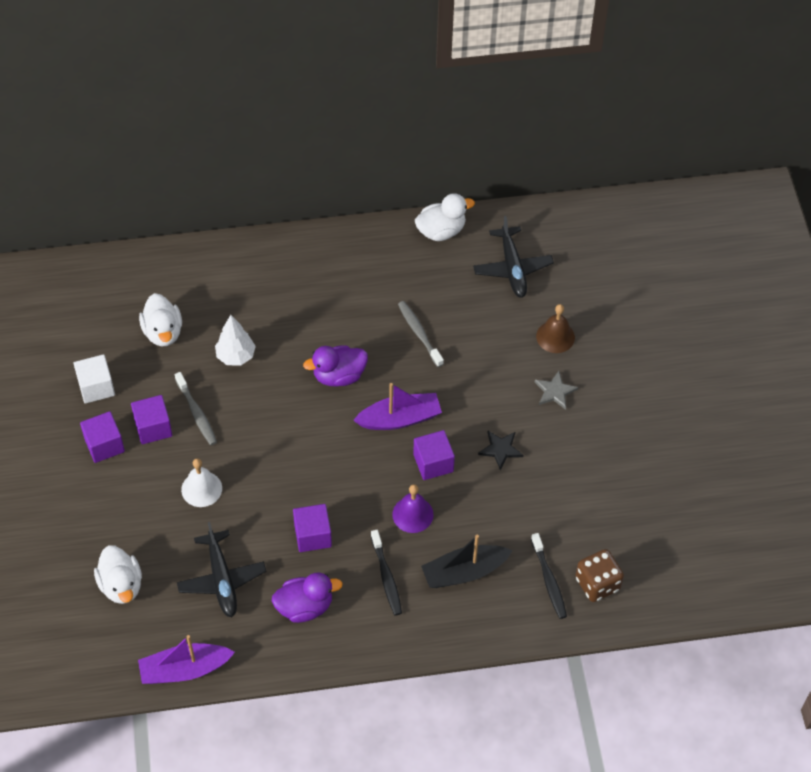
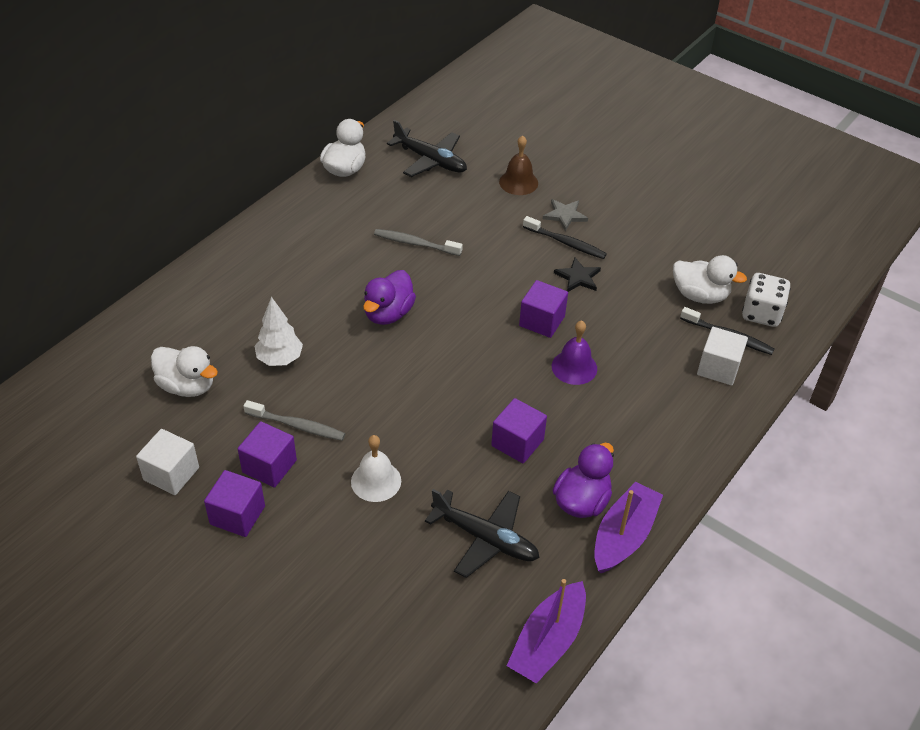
camera: 45 degrees left, 10 degrees down
white duck [94,545,142,604] -> white duck moved to [673,255,747,304]
purple boat [353,383,442,430] -> purple boat moved to [594,482,663,573]
black toothbrush [371,530,402,616] -> black toothbrush moved to [523,216,607,259]
black boat [421,535,513,588] -> none
brown dice [575,549,624,602] -> white dice [742,273,791,327]
none -> white cube [697,327,748,385]

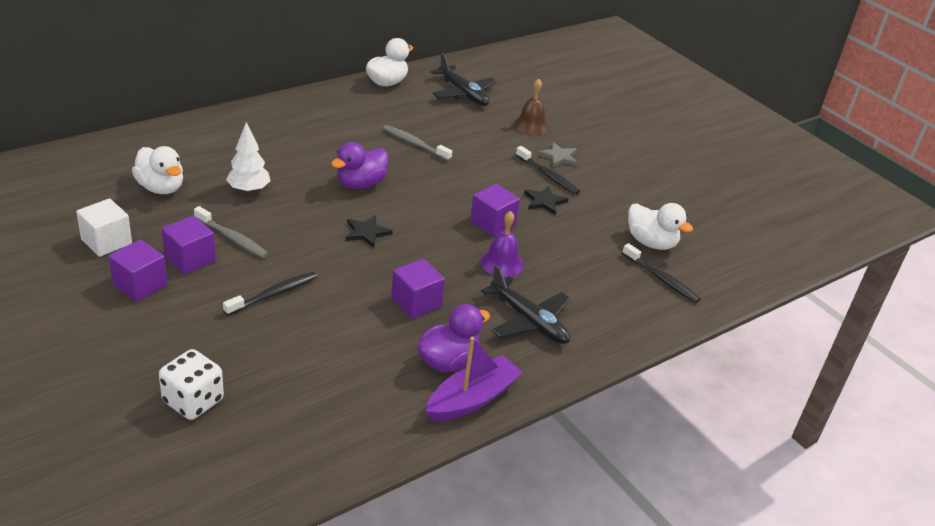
camera: 15 degrees right, 10 degrees down
white bell [351,435,401,502] -> black toothbrush [223,272,317,316]
black plane [425,489,540,578] -> black plane moved to [481,265,570,344]
purple boat [507,579,586,684] -> none
white cube [697,327,748,385] -> none
white dice [742,273,791,327] -> white dice moved to [159,349,224,420]
none -> black star [345,215,393,248]

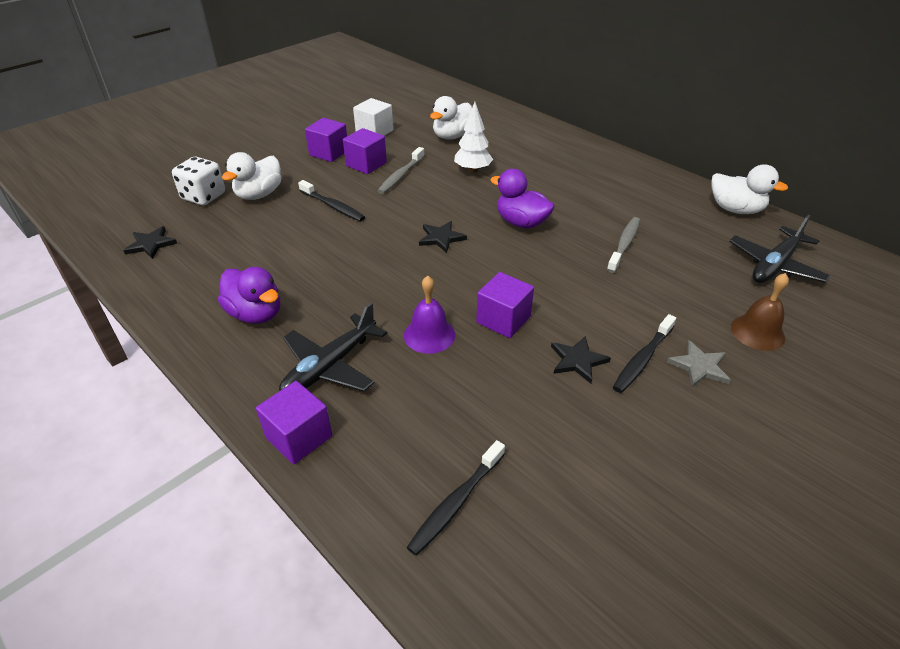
camera: 85 degrees right, 5 degrees up
purple cube [391,259,445,319] -> purple cube moved to [256,381,332,464]
purple boat [425,337,523,421] -> none
white duck [628,203,693,250] -> white duck moved to [222,152,281,200]
none -> black star [123,226,177,259]

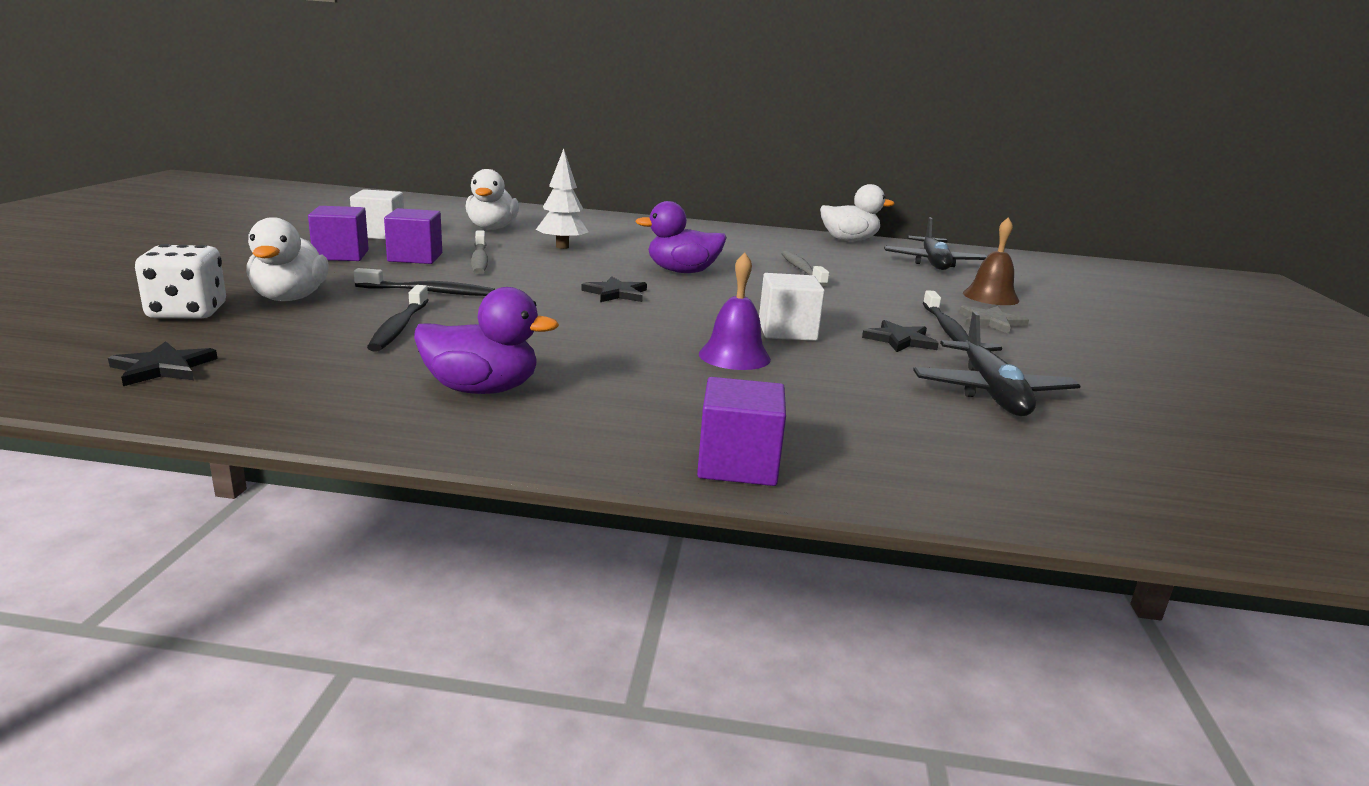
camera: 40 degrees left, 20 degrees down
black plane [279,303,387,392] -> black plane moved to [913,312,1080,416]
black toothbrush [407,440,505,555] -> black toothbrush moved to [367,285,429,352]
purple cube [476,272,534,338] -> white cube [759,273,825,341]

